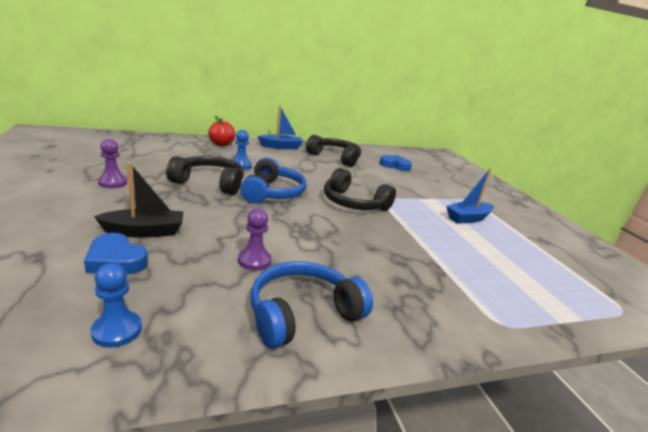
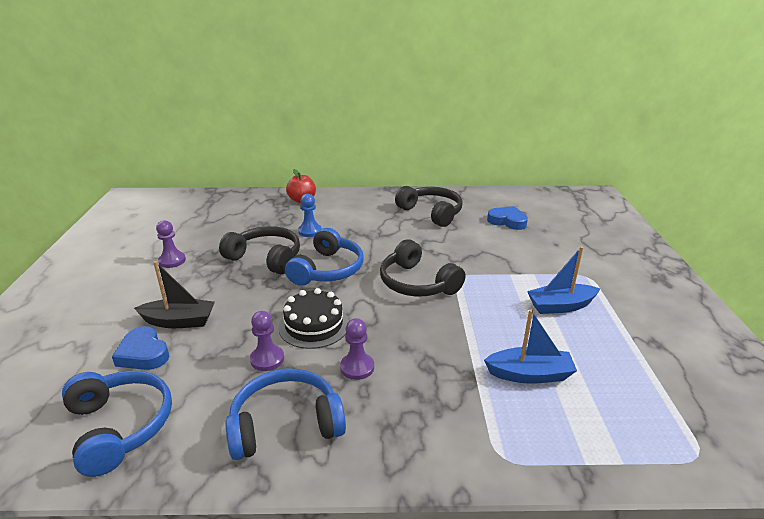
camera: 20 degrees right, 5 degrees up
blue pawn [91,263,142,347] -> blue headphones [62,371,172,477]
blue boat [258,106,303,149] -> blue boat moved to [484,309,577,384]
none -> black cake [278,288,349,349]
none -> purple pawn [340,318,374,380]

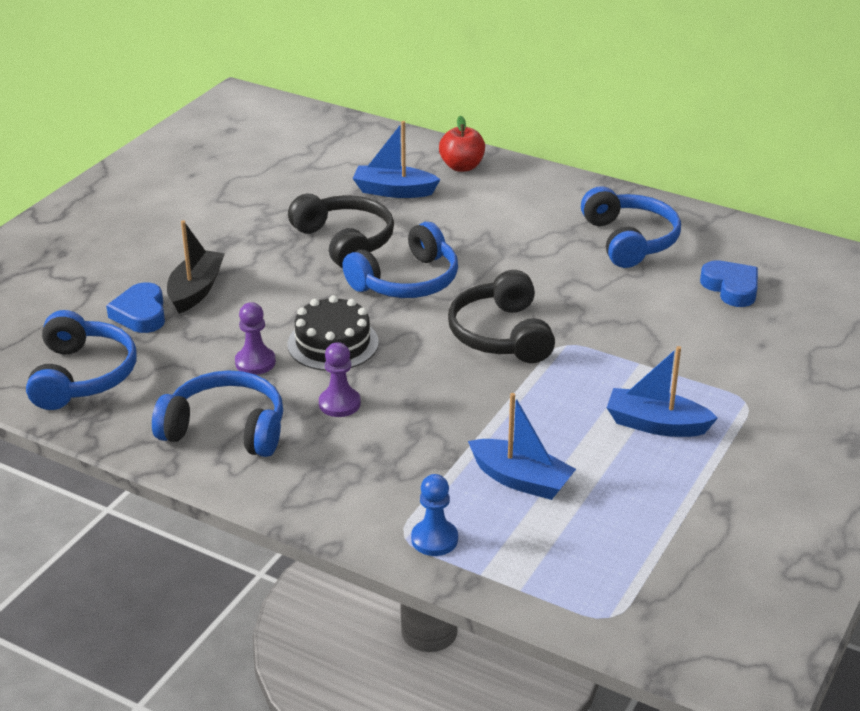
camera: 30 degrees right, 5 degrees up
black boat [134,261,215,328] -> black boat turned 105 degrees counterclockwise [167,220,225,314]
purple pawn [156,220,186,268] -> none
blue pawn [298,194,322,237] -> blue pawn moved to [411,474,458,556]
black headphones [395,186,463,227] -> blue headphones [581,186,681,268]
none -> blue boat [353,121,441,198]

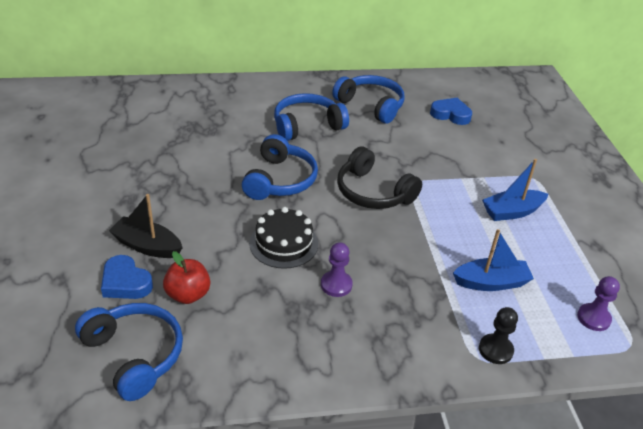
camera: 40 degrees left, 5 degrees up
blue headphones [152,370,283,457] -> blue headphones moved to [274,93,349,141]
black boat [167,220,225,314] -> black boat turned 45 degrees counterclockwise [109,194,183,258]
purple pawn [235,302,276,375] -> purple pawn moved to [577,276,620,331]
black headphones [288,194,394,268] -> none
blue boat [353,121,441,198] -> none
blue pawn [411,474,458,556] -> black pawn [479,307,518,364]
red apple [439,116,485,172] -> red apple moved to [163,251,210,304]

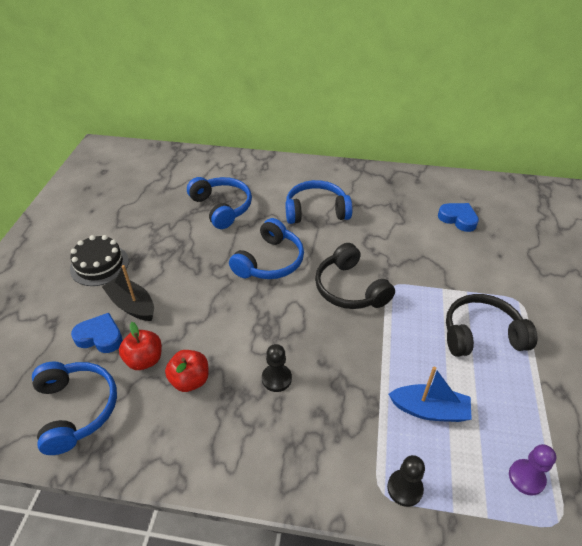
camera: 20 degrees right, 5 degrees up
blue heart [101,255,153,299] -> blue heart turned 135 degrees clockwise [71,313,123,353]
black cake [249,207,318,269] -> black cake moved to [70,235,129,286]
purple pawn [321,242,353,297] -> black pawn [262,344,292,392]
blue headphones [332,75,405,124] -> blue headphones moved to [187,177,252,229]
blue boat [482,159,548,221] -> black headphones [446,294,538,357]
none -> red apple [165,350,209,392]

